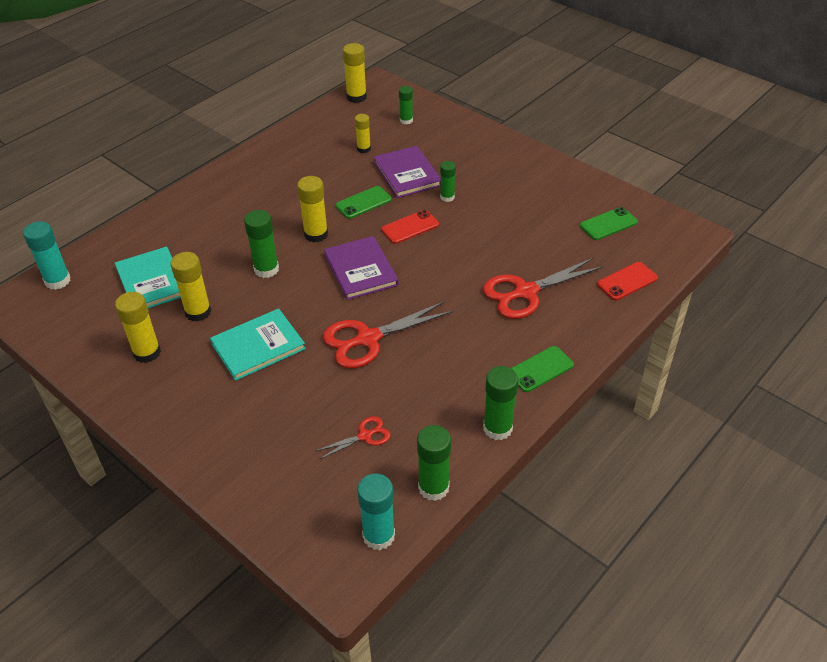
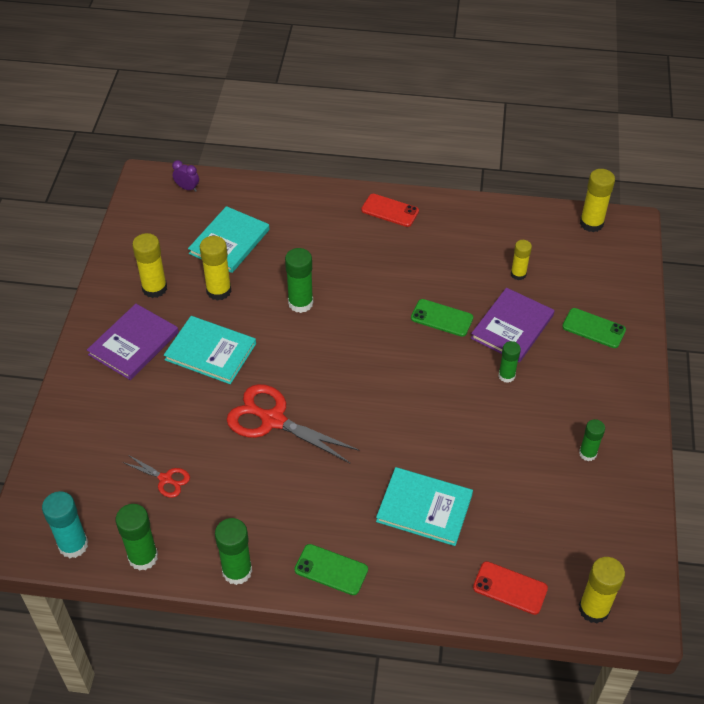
camera: 55 degrees right, 5 degrees up
turquoise glue stick [23,221,71,290] -> purple clock [172,160,199,192]
yellow glue stick [297,176,328,243] -> yellow glue stick moved to [579,557,625,624]
purple book [324,236,399,300] -> purple book moved to [87,304,179,380]
red phone [381,210,439,244] -> red phone moved to [361,194,419,227]
green glue stick [399,86,413,124] -> green glue stick moved to [579,419,605,461]
red scissors [482,258,604,319] -> turquoise book [376,467,473,546]
green phone [580,207,638,240] -> green phone moved to [562,308,626,348]

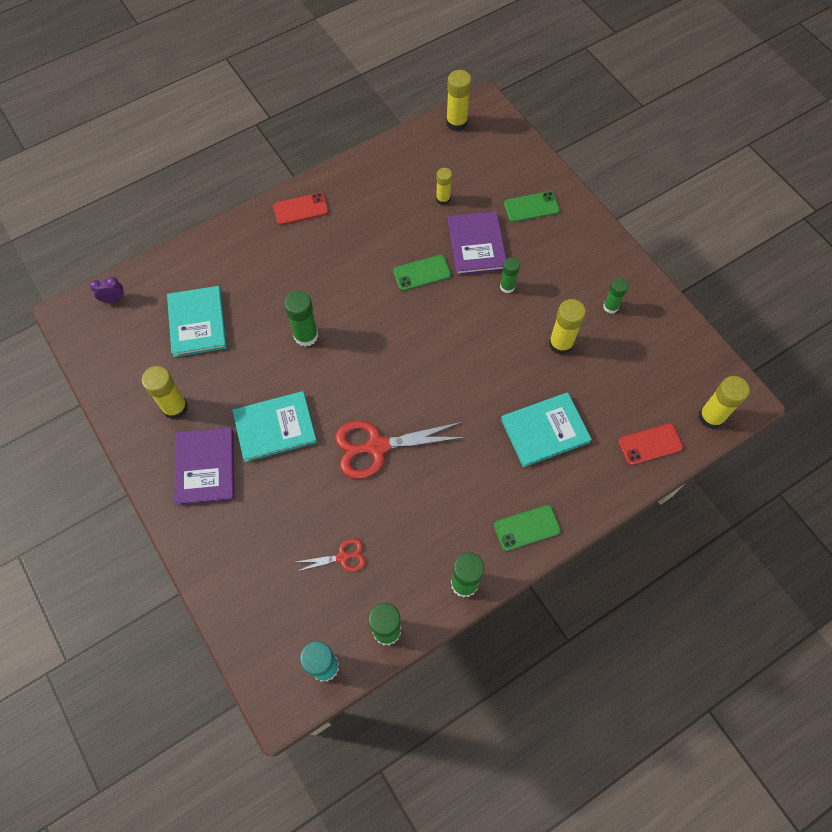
camera: 40 degrees left, 15 degrees up
yellow glue stick [200,236,231,301] -> yellow glue stick moved to [549,299,586,355]

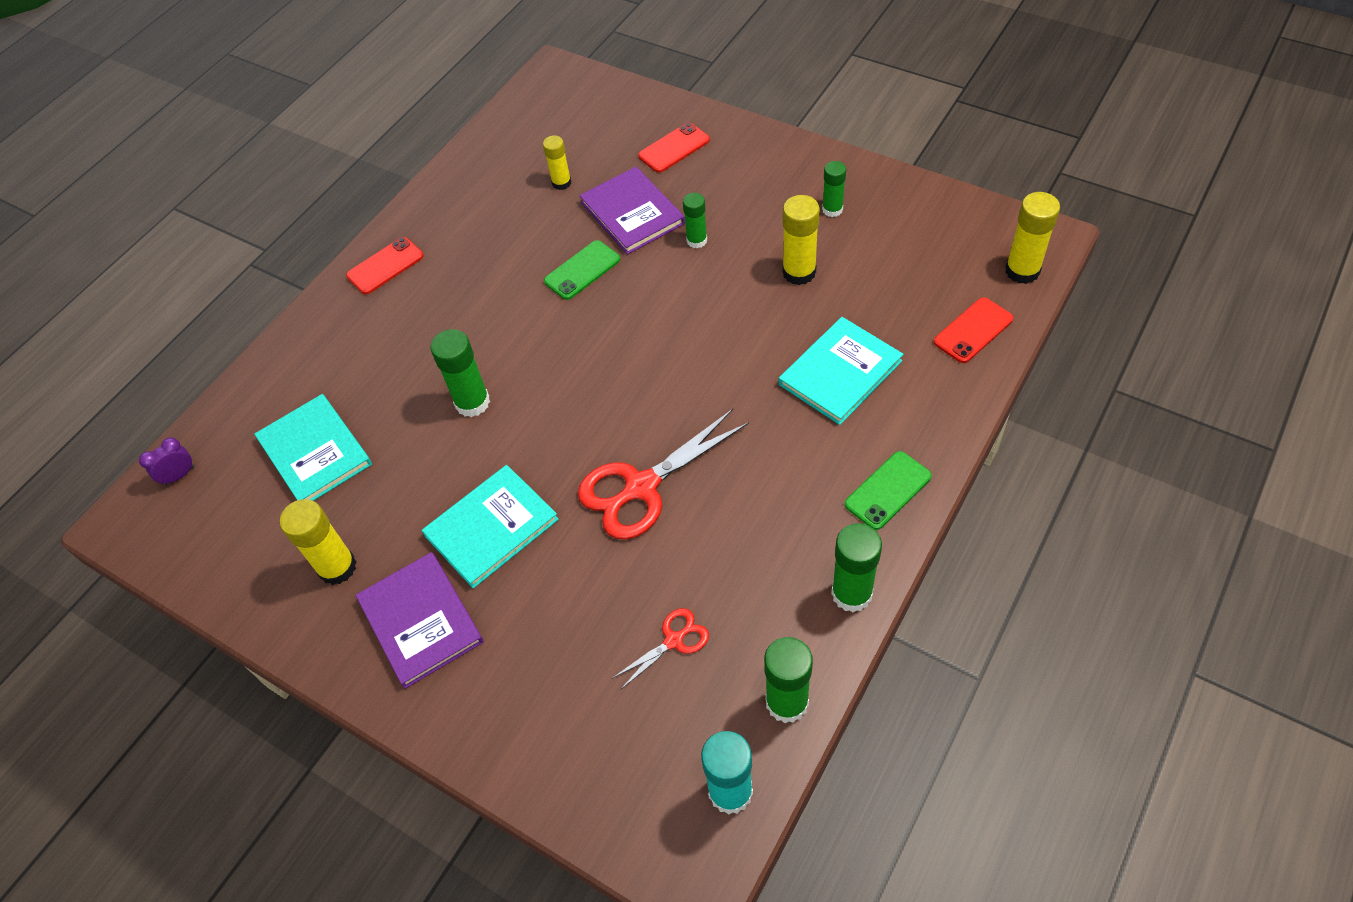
camera: 20 degrees left, 10 degrees down
yellow glue stick [446,70,471,131] -> none
green phone [504,191,560,222] -> red phone [638,123,710,173]

